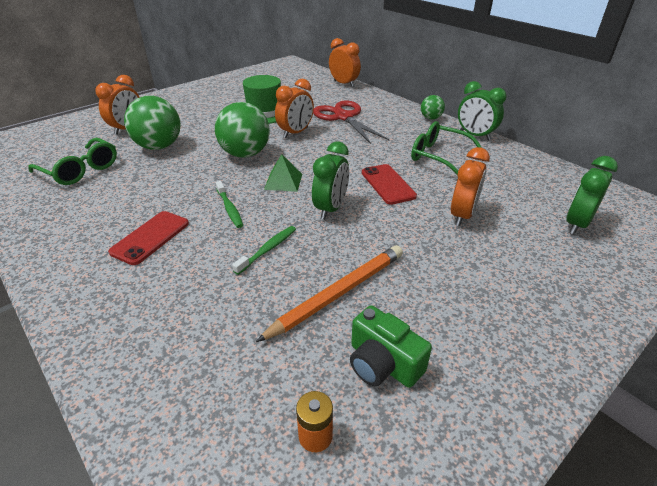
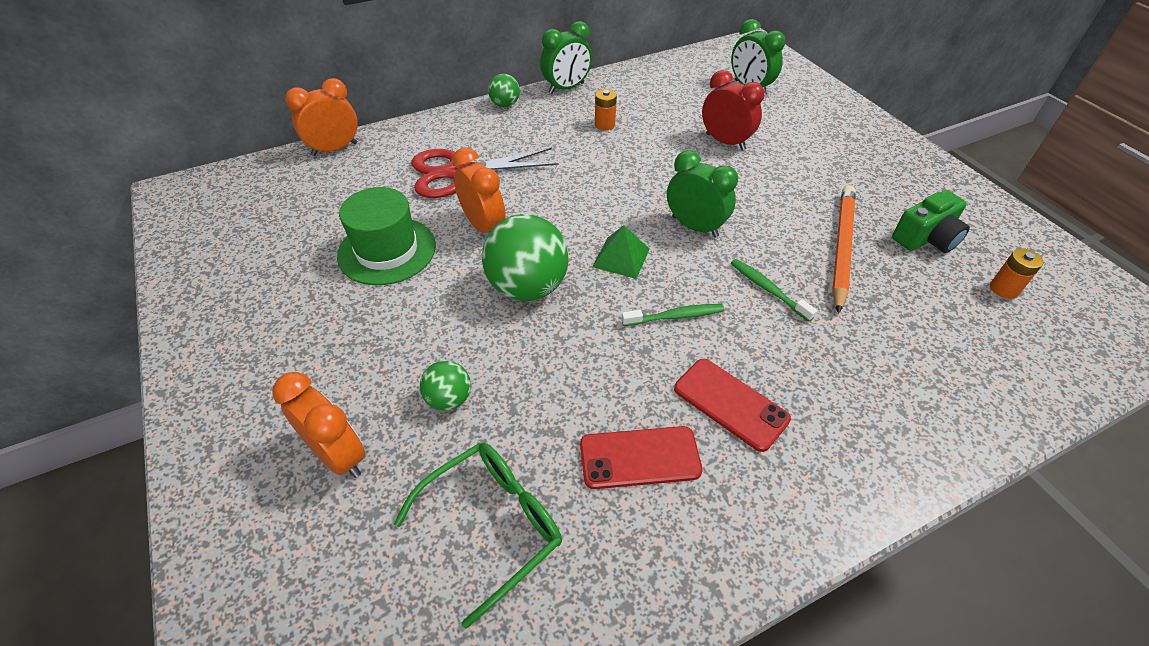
camera: 75 degrees left, 10 degrees up
green ball [124,96,180,150] -> green ball [420,361,471,411], size x0.51
orange pencil [256,245,403,342] -> orange pencil turned 45 degrees clockwise [832,185,856,314]
red phone [362,164,417,205] -> red phone moved to [580,426,702,489]
green glasses [411,121,482,176] -> orange battery [595,89,617,130]
orange clock [451,147,490,226] -> red clock [702,70,765,150]

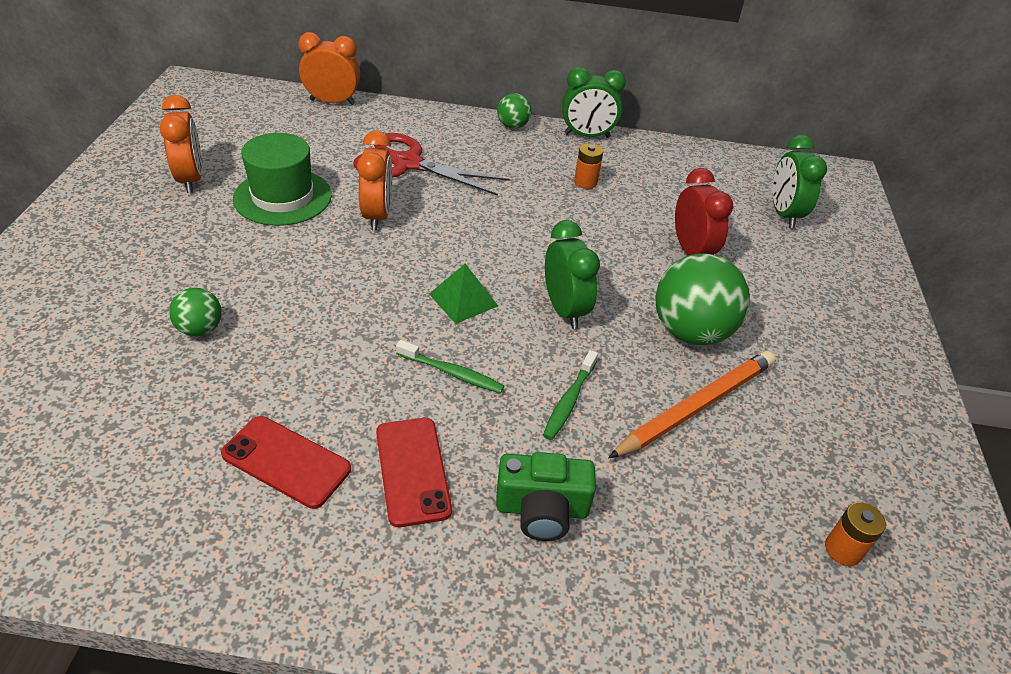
camera: 30 degrees right, 5 degrees down
orange clock [273,372,365,478] -> orange clock moved to [160,95,202,193]
green glasses [394,443,562,629] -> none
green ball [482,214,569,301] -> green ball moved to [655,253,750,345]
green toothbrush [731,259,817,322] -> green toothbrush turned 150 degrees counterclockwise [543,350,598,440]
green camera [892,190,970,253] -> green camera moved to [496,452,596,541]

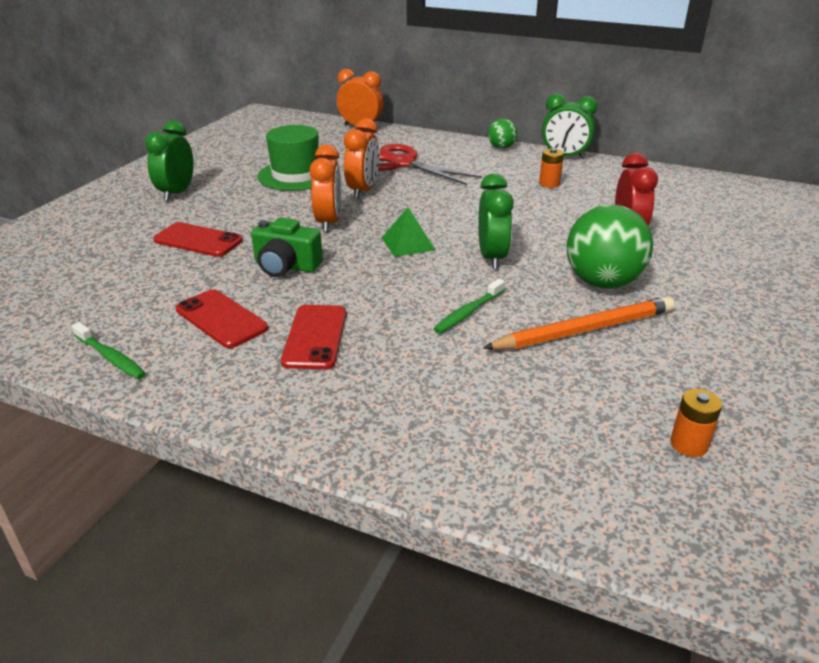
camera: 20 degrees right, 10 degrees down
orange clock [160,95,202,193] -> orange clock moved to [309,145,342,232]
green ball [169,288,222,336] -> red phone [153,222,243,257]
green toothbrush [396,340,504,393] -> green toothbrush moved to [72,322,146,379]
green camera [496,452,596,541] -> green camera moved to [251,218,323,277]
green clock [772,135,827,228] -> green clock moved to [145,121,194,201]

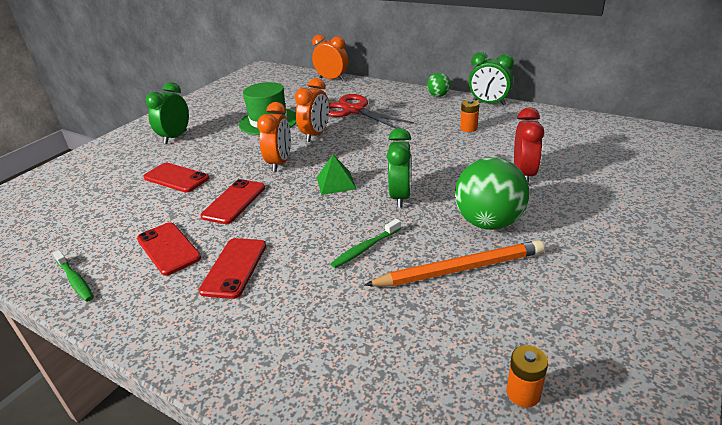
camera: 10 degrees right, 0 degrees up
green camera [251,218,323,277] -> red phone [200,179,265,224]

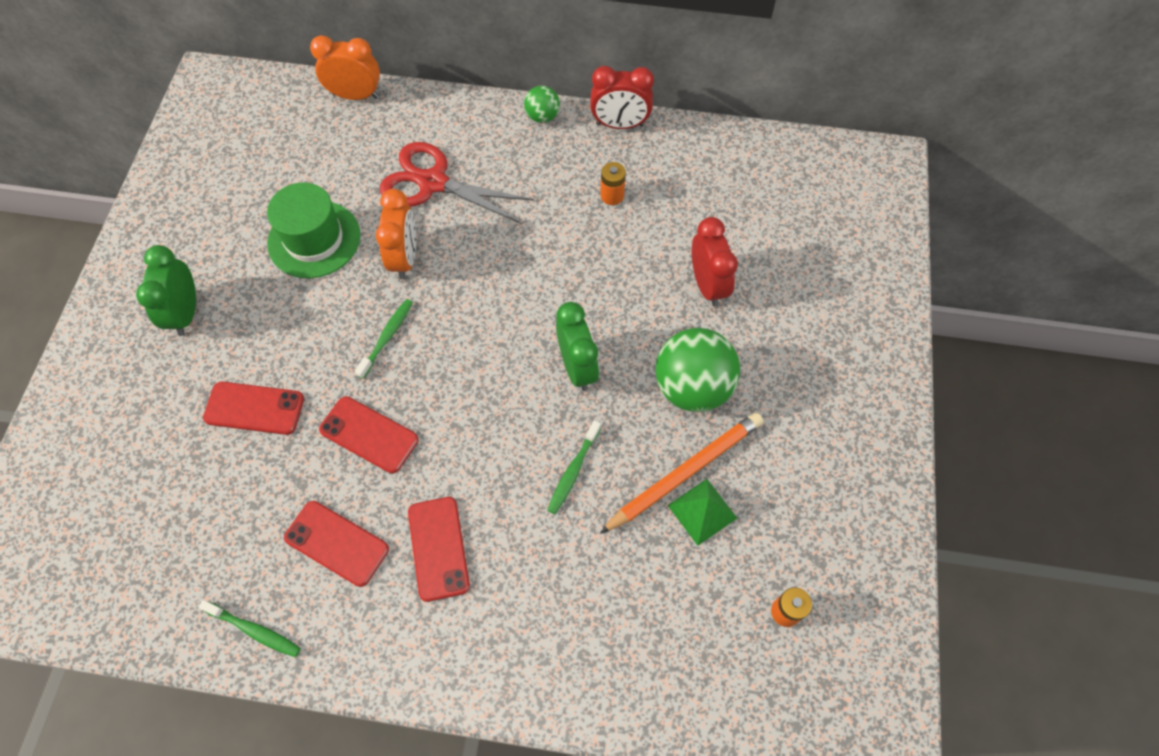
camera: 25 degrees left, 30 degrees up
red phone [200,179,265,224] -> red phone turned 60 degrees counterclockwise [319,396,418,474]
orange clock [257,102,291,172] -> green toothbrush [355,299,413,379]
green pyramid [317,155,356,195] -> green pyramid moved to [668,479,737,546]
green clock [469,52,514,105] -> red clock [590,66,654,129]

